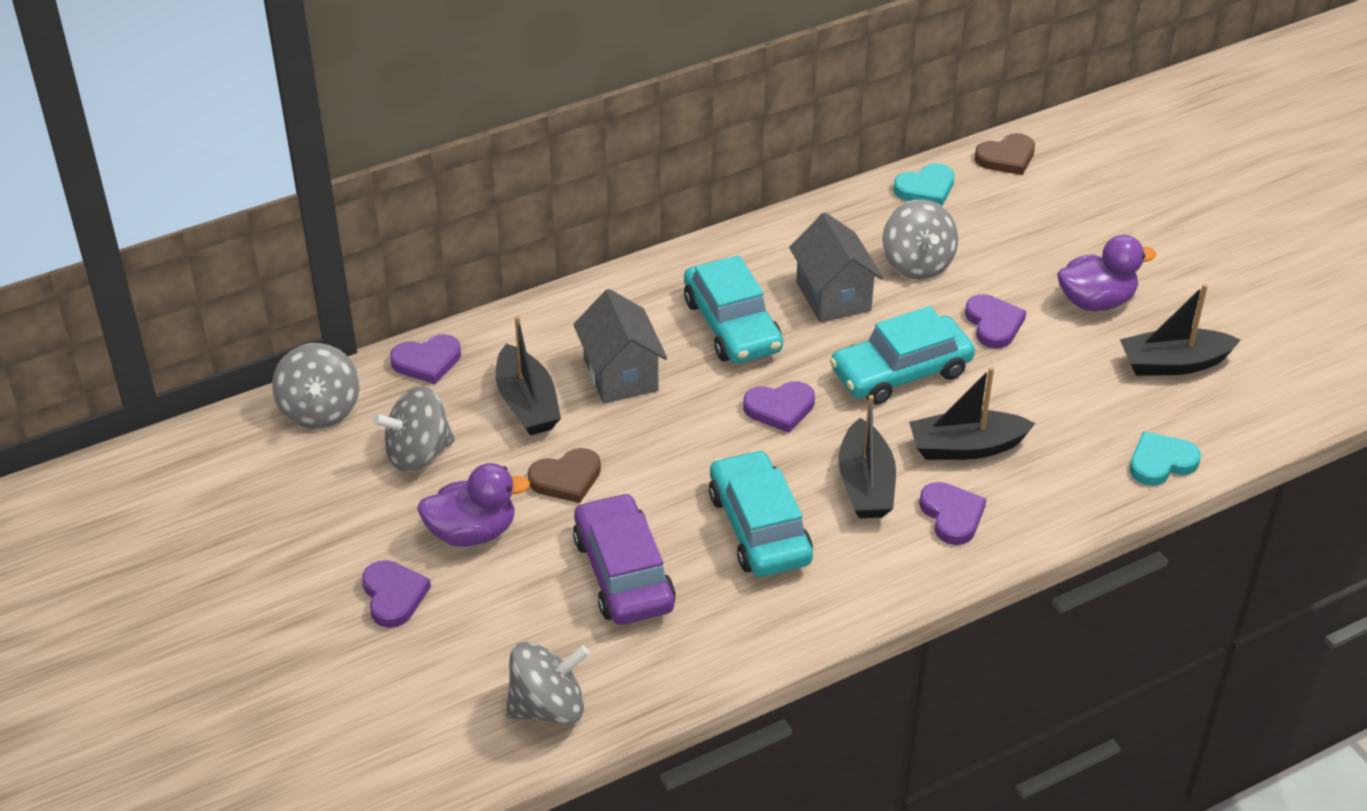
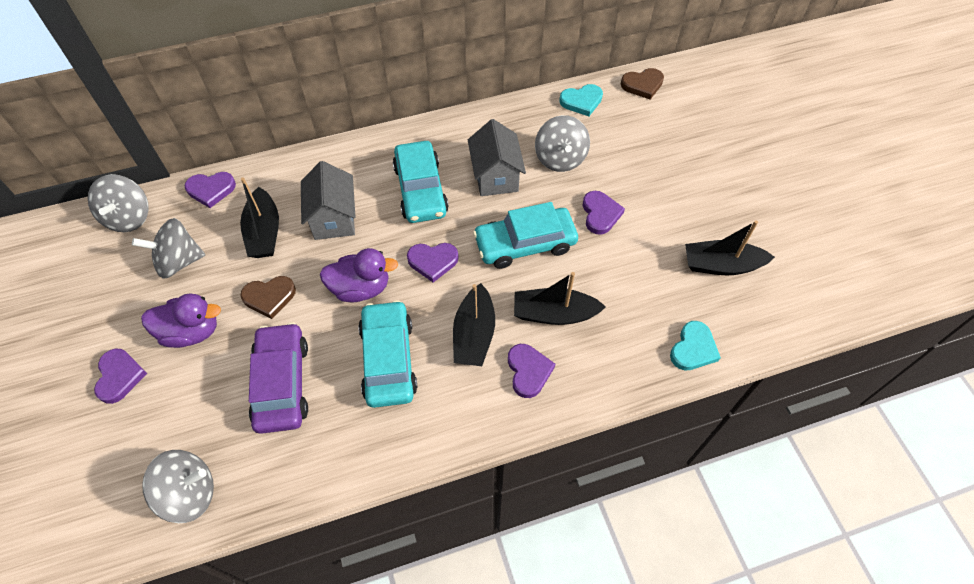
camera: 10 degrees right, 15 degrees up
purple duck [1057,235,1156,311] -> purple duck moved to [320,248,398,302]
turquoise heart [1130,431,1201,486] -> turquoise heart turned 135 degrees clockwise [670,321,721,370]

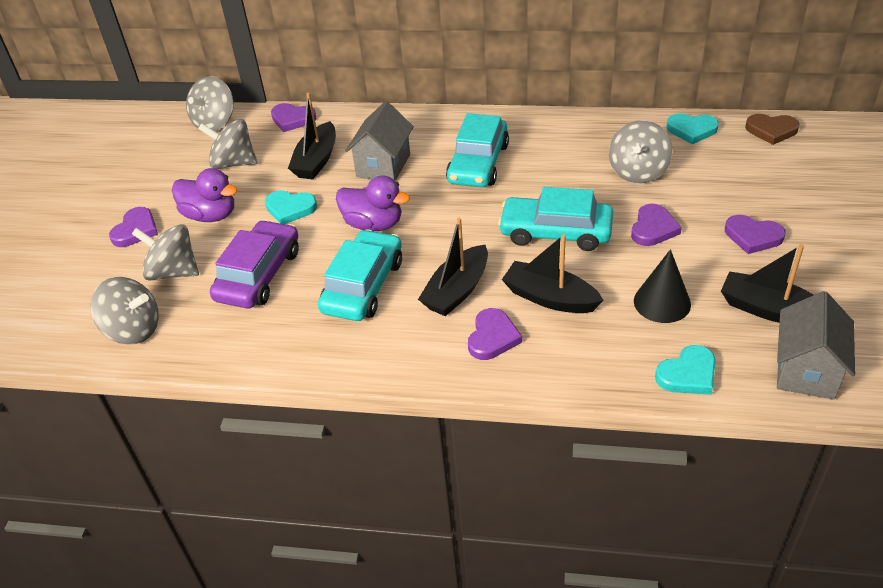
camera: 30 degrees right, 15 degrees down
brown heart [240,276,296,319] -> turquoise heart [265,190,317,224]
purple heart [407,243,459,282] -> purple heart moved to [725,215,786,254]
grey house [468,119,526,196] -> grey house moved to [777,291,855,400]
none -> grey spinning top [132,224,199,281]
none -> black cone [634,249,691,323]

